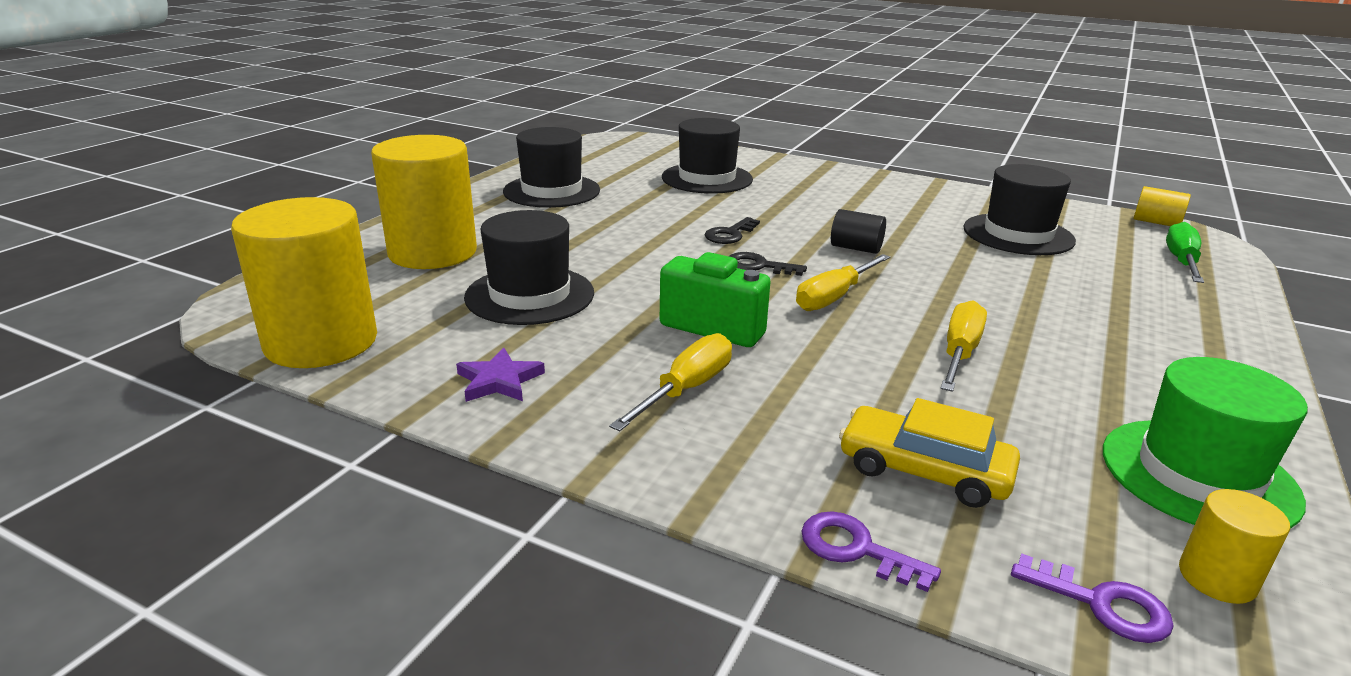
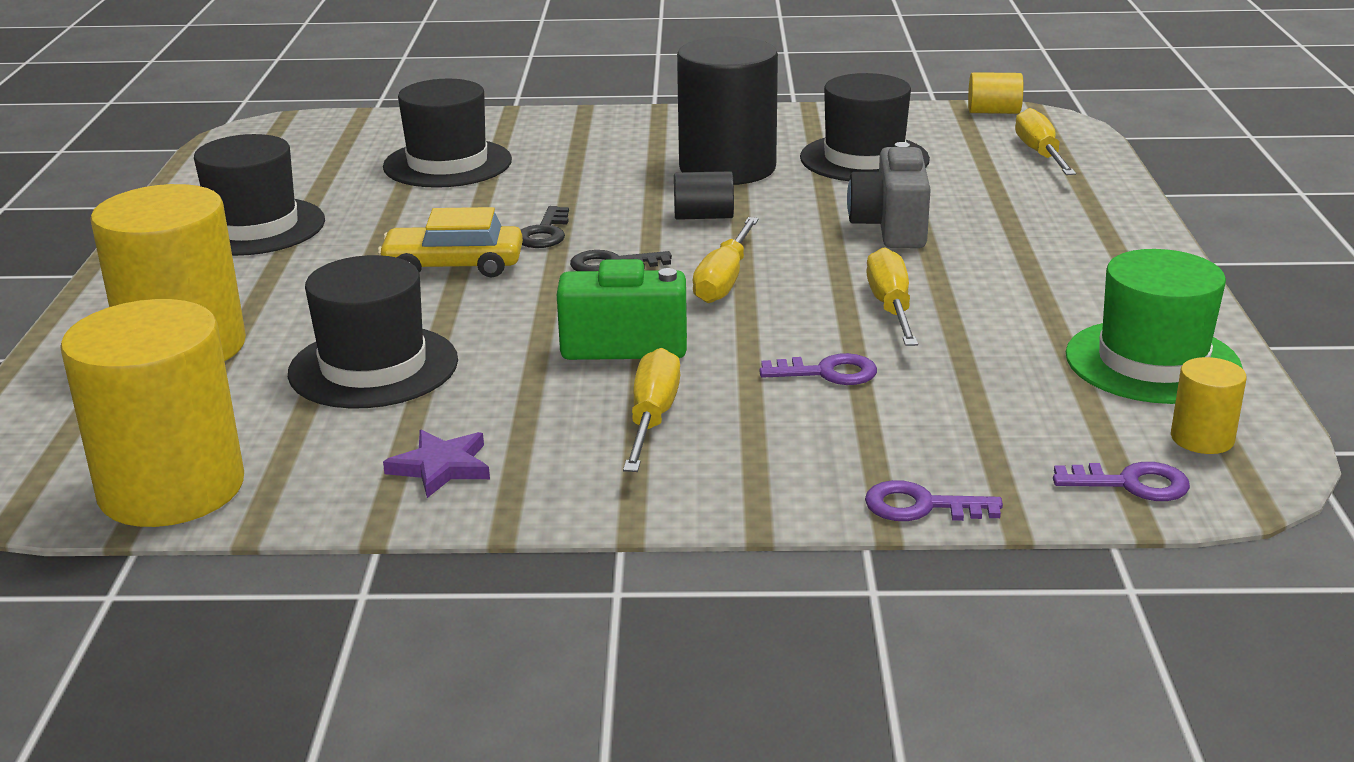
camera: 25 degrees left, 0 degrees up
yellow car [839,398,1020,508] -> yellow car moved to [378,207,523,277]
green screwdriver [1166,222,1204,283] -> yellow screwdriver [1015,108,1076,175]
none -> black cylinder [677,36,778,185]
none -> purple key [759,353,877,385]
none -> grey camera [847,142,931,248]

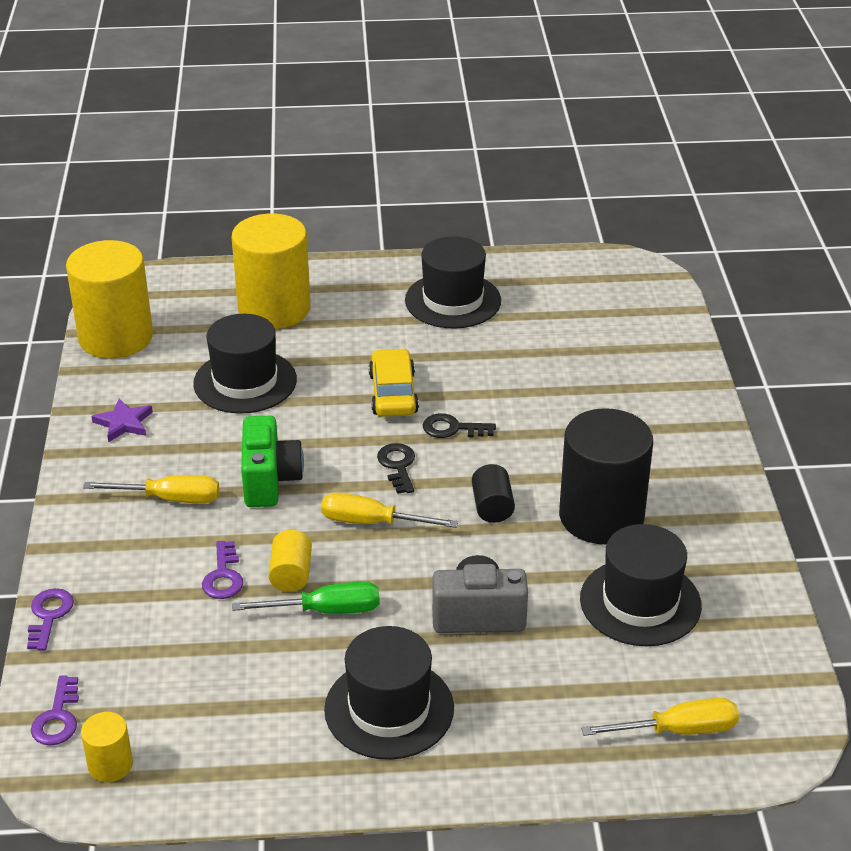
camera: 85 degrees right, 10 degrees up
black hat [383,79,512,188] -> black hat moved to [324,626,454,760]
yellow screwdriver [866,247,918,346] -> green screwdriver [232,582,380,614]
yellow cylinder [968,72,1023,114] -> yellow cylinder moved to [268,530,312,592]
green hat [1066,249,1243,404] -> none

